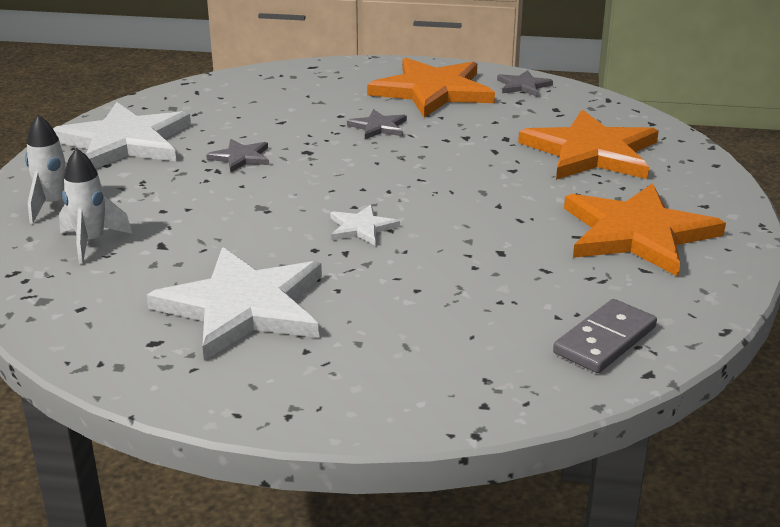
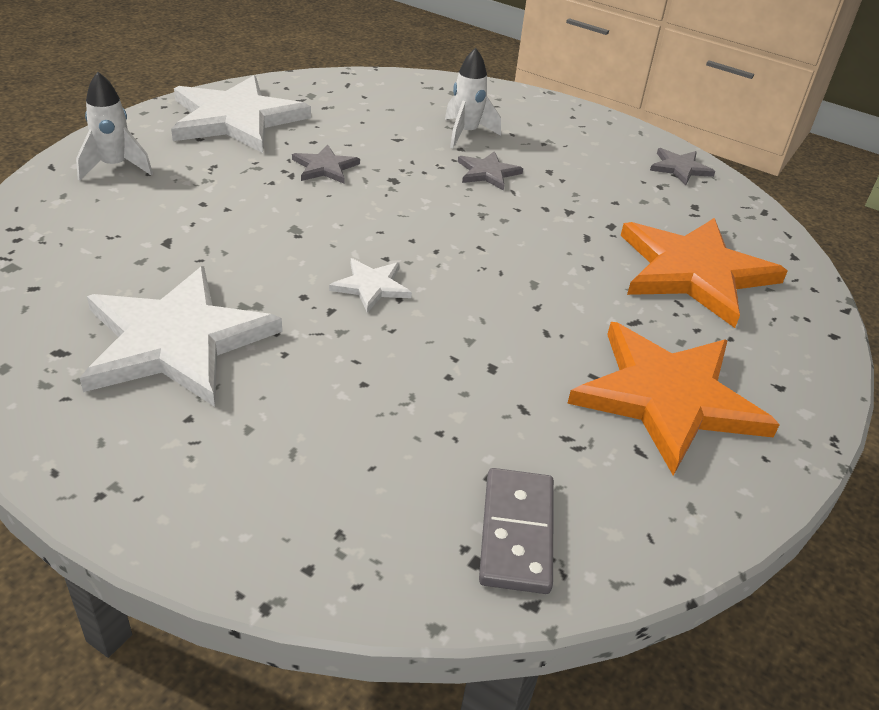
camera: 20 degrees right, 10 degrees up
white rocket [59,148,133,264] -> white rocket moved to [445,48,501,148]
orange star [367,57,495,118] -> none
grey domino [553,299,657,373] -> grey domino turned 60 degrees counterclockwise [479,468,554,594]

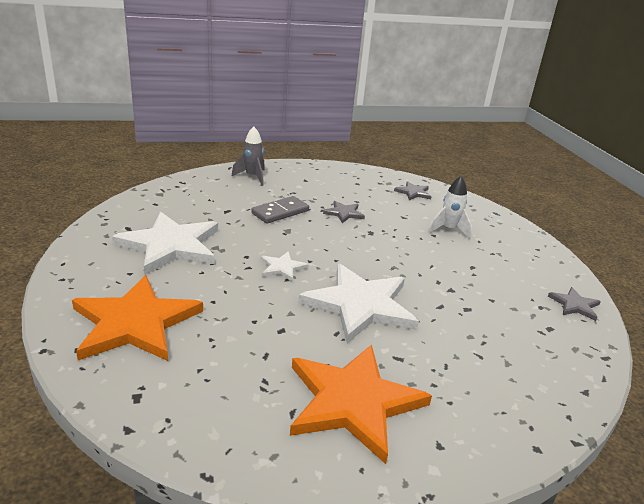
camera: 45 degrees right, 10 degrees down
white rocket [76,72,153,181] -> grey rocket [232,127,265,186]
white star [171,75,311,153] -> white star moved to [298,264,419,343]
grey star [458,151,523,191] -> grey star moved to [394,181,432,200]
grey domino [479,468,554,594] -> grey domino moved to [251,196,309,224]
orange star [621,218,787,328] -> orange star moved to [72,275,203,361]

